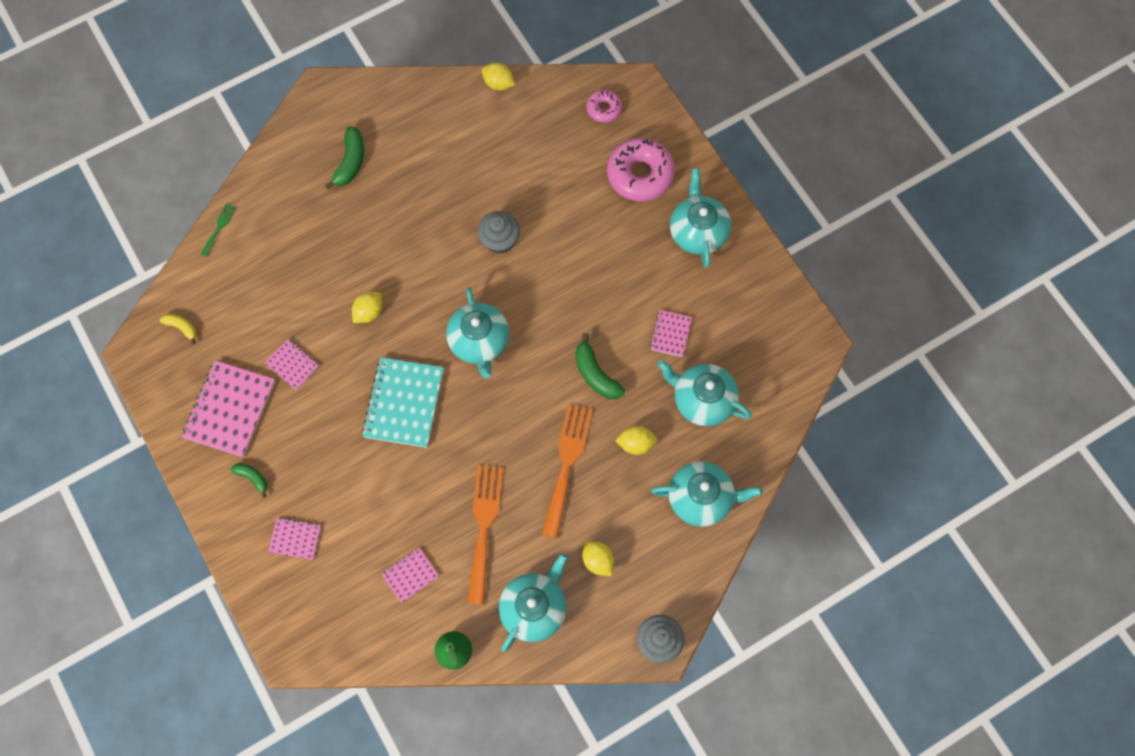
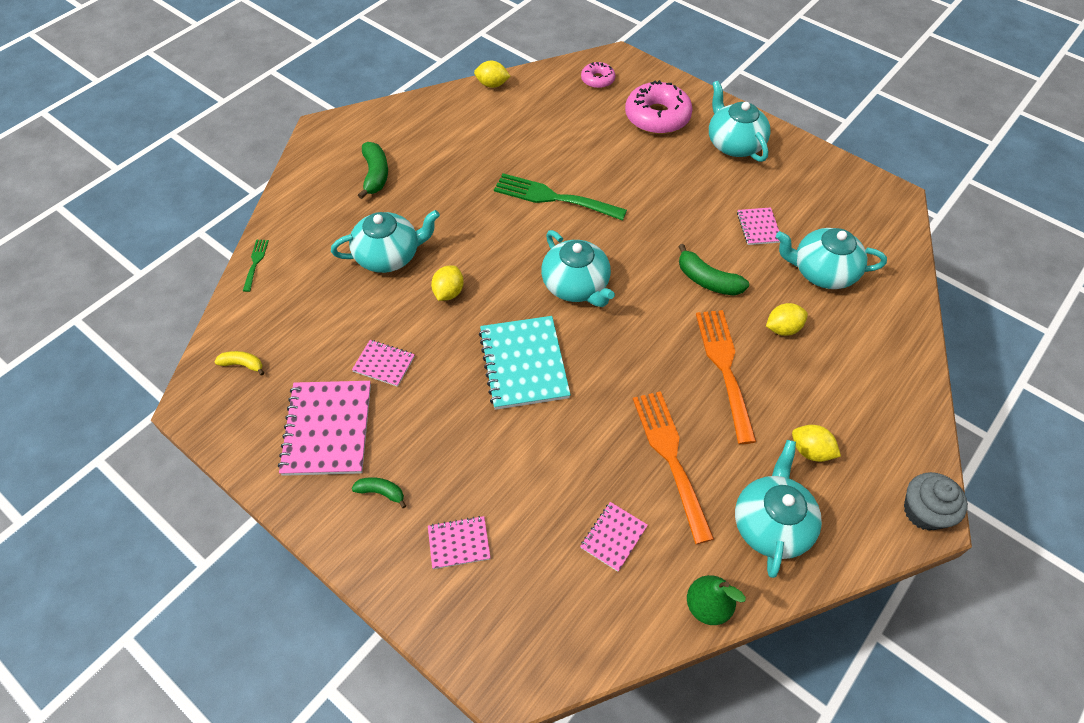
camera: 20 degrees left, 15 degrees down
grey cupcake [478,211,520,254] -> green fork [494,173,627,221]
turquoise teapot [651,461,763,527] -> turquoise teapot moved to [331,210,440,273]

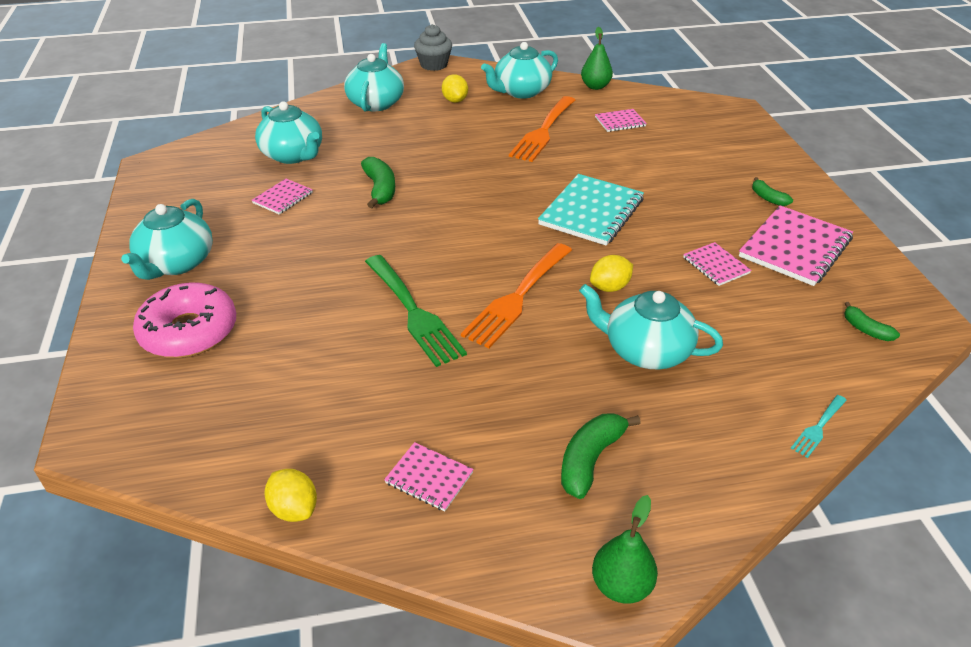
camera: 140 degrees left, 15 degrees down
yellow banana [214,351,264,375] -> green banana [844,302,900,341]
green fork [243,240,269,292] -> turquoise fork [791,395,847,458]
pink notebook [428,516,491,569] -> pink notebook moved to [384,442,474,511]
turquoise teapot [541,230,615,307] -> turquoise teapot moved to [344,43,404,111]
pink donut [581,62,615,89] -> none
orange fork [696,310,756,444] -> orange fork moved to [461,243,572,349]
yellow lemon [766,303,808,336] -> none
none -> green pear [592,495,658,604]

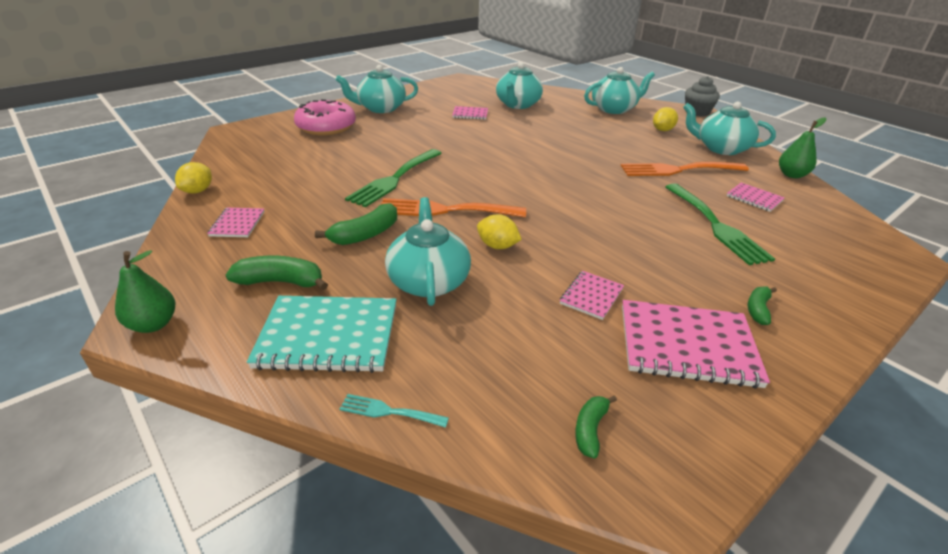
camera: 60 degrees right, 5 degrees down
green banana [361,157,395,208] -> green banana moved to [315,203,397,245]
turquoise notebook [538,174,644,246] -> turquoise notebook moved to [247,296,397,373]
none -> green fork [665,184,775,265]

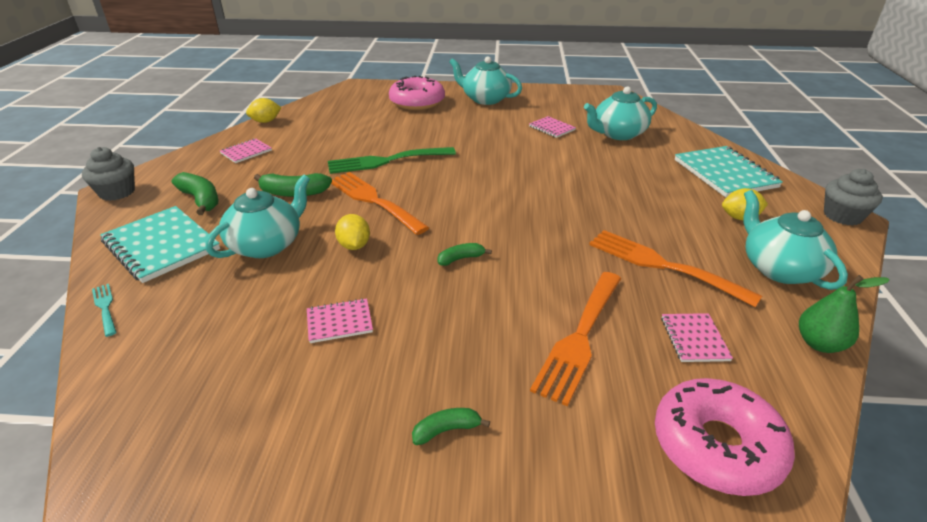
camera: 45 degrees right, 0 degrees up
green pear [115,250,175,333] -> grey cupcake [82,147,135,201]
green banana [575,395,617,459] -> green banana moved to [437,243,492,266]
turquoise teapot [584,67,655,114] -> turquoise notebook [675,146,783,197]
pink notebook [622,300,770,389] -> none
green fork [665,184,775,265] -> orange fork [530,272,621,406]
none -> pink donut [655,378,795,496]

